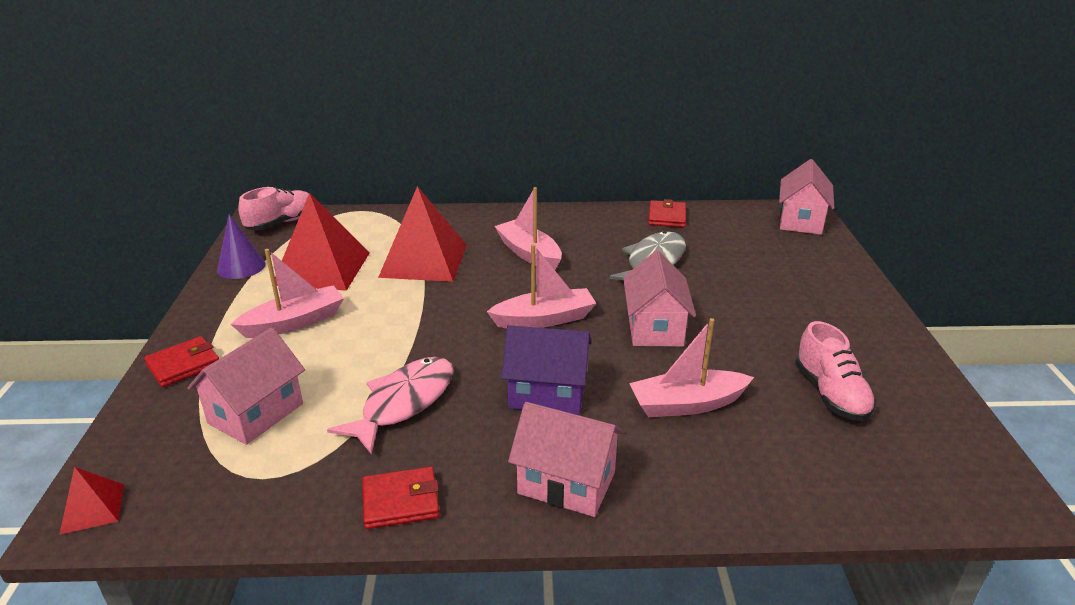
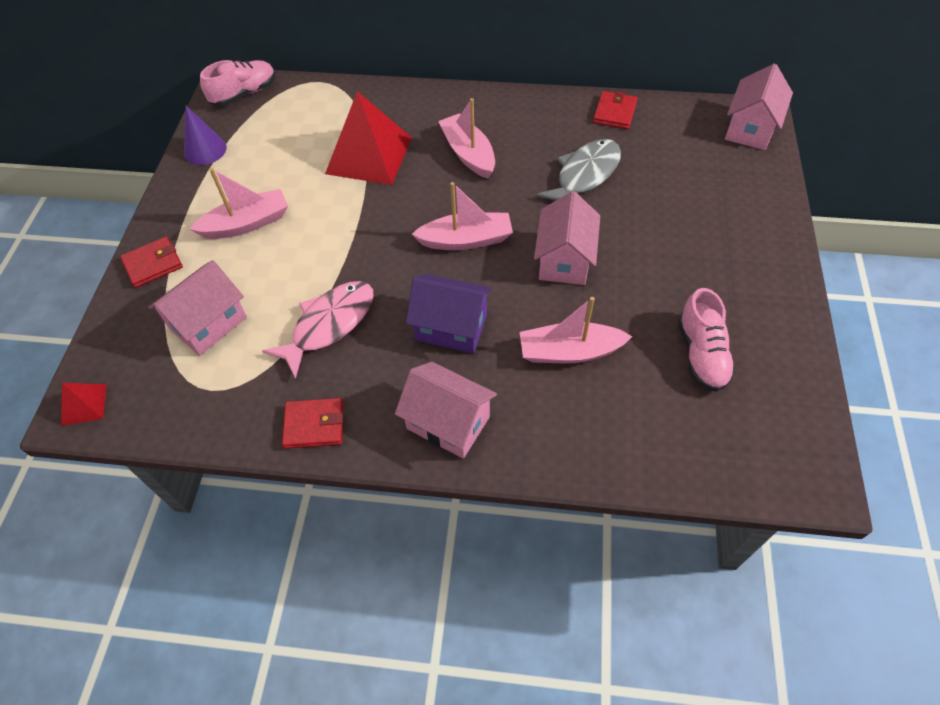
camera: 10 degrees right, 25 degrees up
red pyramid [275,193,370,291] -> none

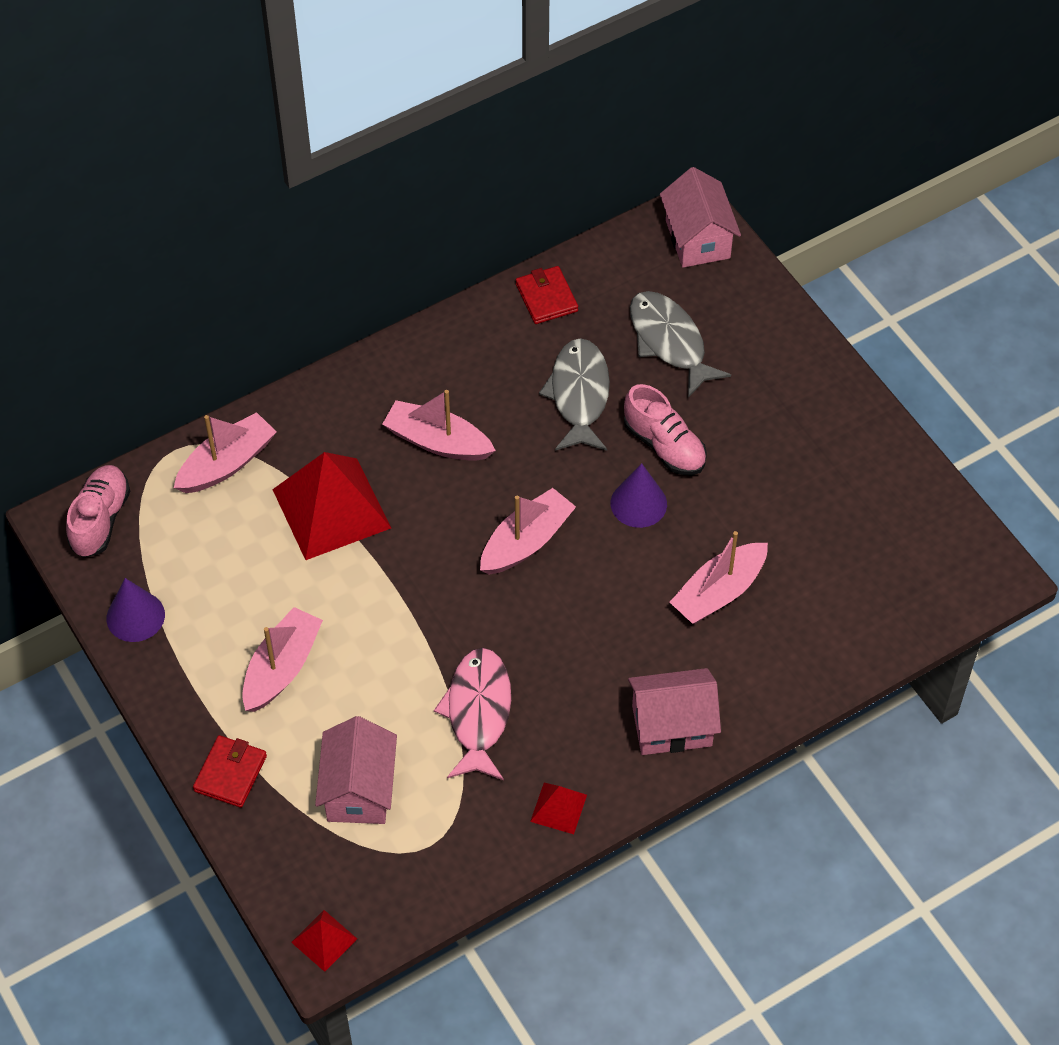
camera: 40 degrees left, 0 degrees up
red wallet [282,398,343,449] -> red pyramid [530,783,587,834]
purple house [406,274,492,353] -> none
pink house [534,191,600,285] -> purple cone [611,463,667,528]
pink shoe [678,288,736,392] -> pink shoe moved to [624,384,707,475]
none -> pink boat [174,412,276,493]
none -> grey fish [630,291,731,398]

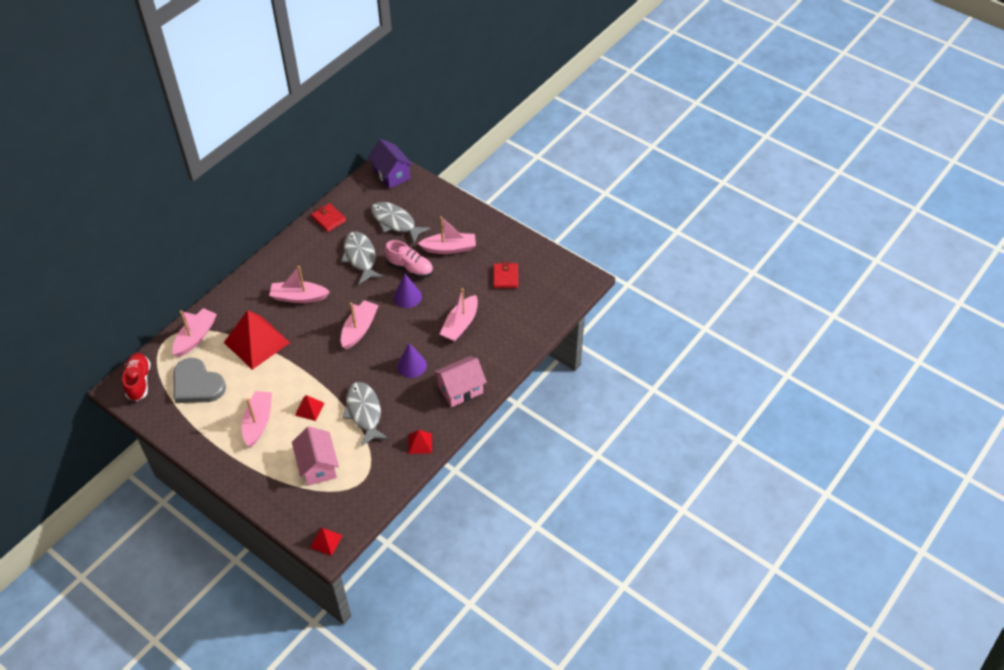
camera: 20 degrees left, 5 degrees down
pink shoe [66,465,130,558] -> red shoe [122,353,150,401]
purple cone [106,578,165,642] -> purple cone moved to [397,343,427,378]
red wallet [193,735,267,808] -> red wallet moved to [493,262,518,288]
pink fish [434,648,511,780] -> grey fish [343,382,389,447]
pink house [660,167,741,268] -> purple house [368,139,413,189]
none -> grey heart [174,358,226,403]
none -> red pyramid [295,395,324,421]
none -> pink boat [418,216,476,254]

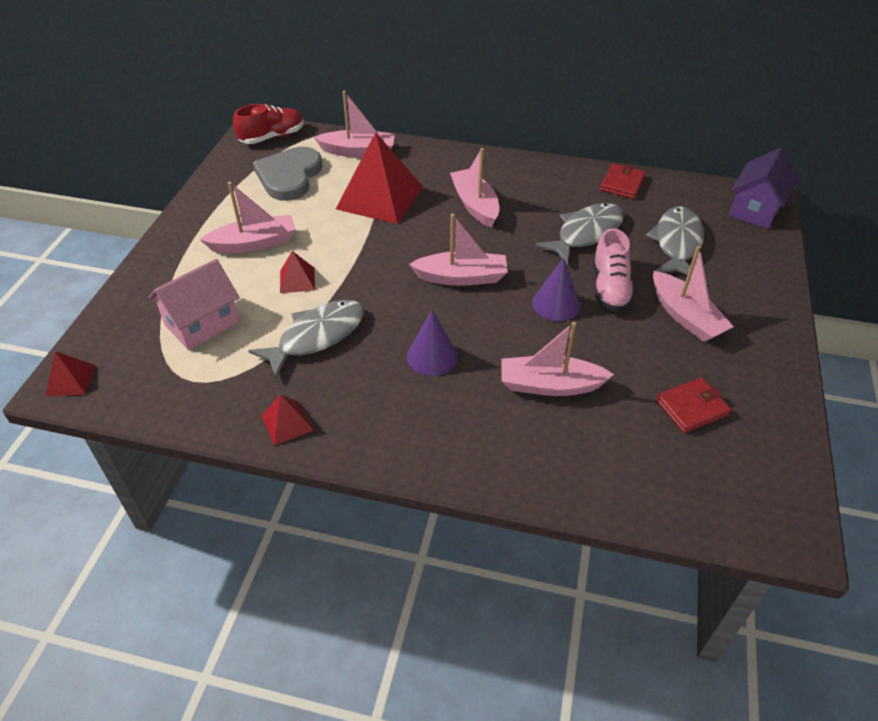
camera: 65 degrees right, 5 degrees down
pink house [434,356,487,407] -> none

